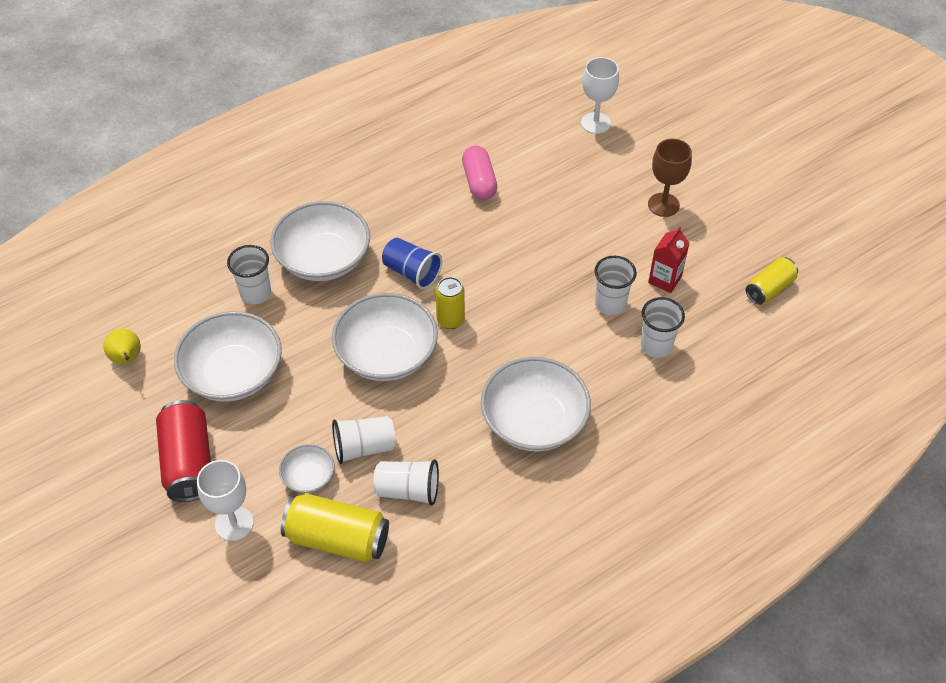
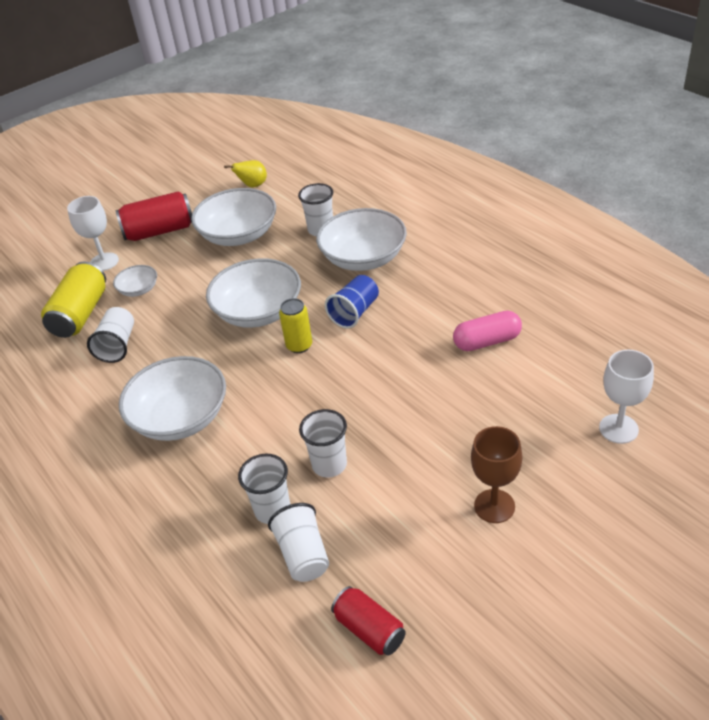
camera: 90 degrees right, 10 degrees down
white cup [332,416,396,464] -> white cup moved to [268,503,329,582]
red carton [648,226,690,293] -> none
yellow can [746,257,798,305] -> red can [331,586,406,656]

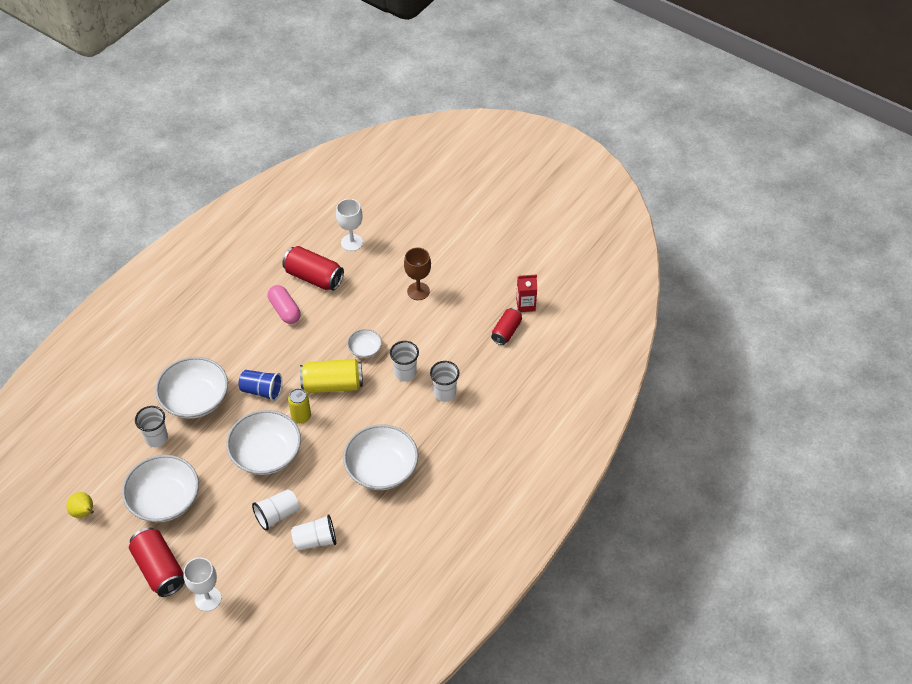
camera: 110 degrees left, 10 degrees up
yellow can [41,262,106,338] -> yellow can moved to [300,359,363,393]
white bowl [113,265,157,297] -> white bowl moved to [347,329,382,358]
white cup [268,503,329,582] -> white cup moved to [252,489,299,531]
none -> red can [282,246,344,291]
none -> red carton [516,274,537,312]

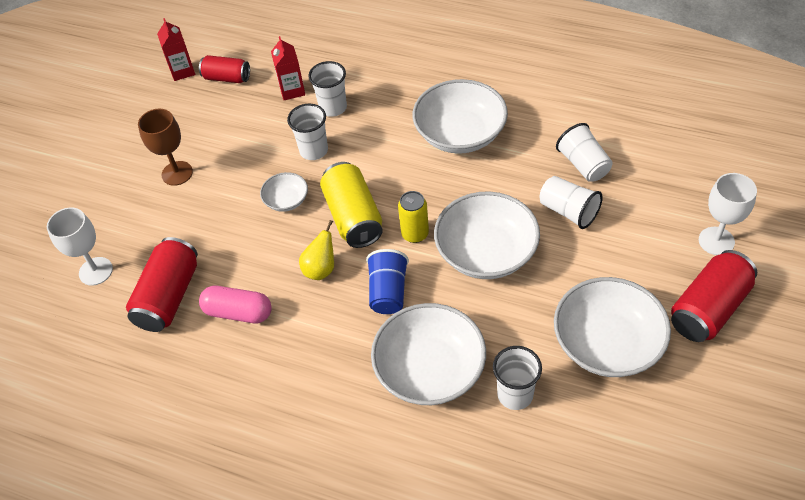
camera: 100 degrees left, 0 degrees up
yellow pear [66,492,94,518] -> yellow pear moved to [299,220,334,280]
pink capsule [268,285,301,324] -> pink capsule turned 60 degrees clockwise [199,286,272,323]
none -> red carton [271,36,305,100]

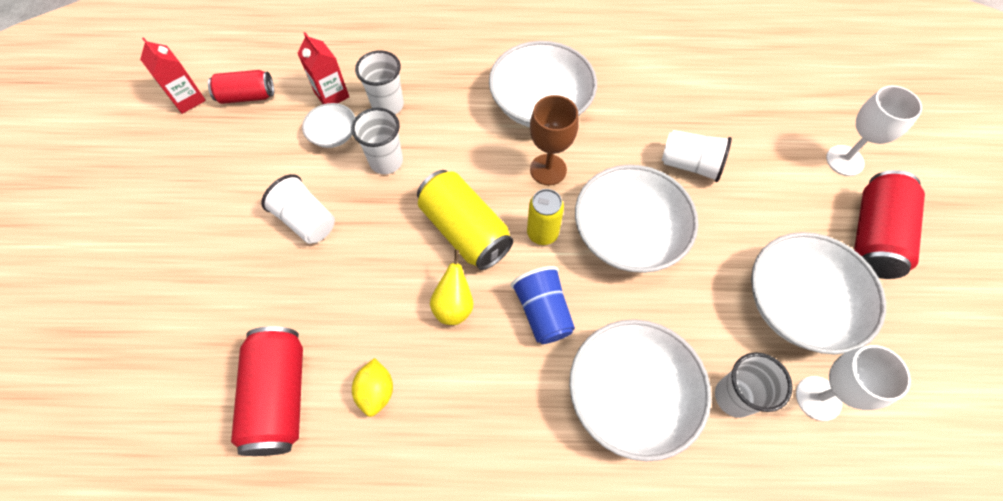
camera: 25 degrees left, 10 degrees up
white goblet [47,207,113,286] -> white goblet moved to [796,345,911,421]
brown goblet [138,109,193,186] -> brown goblet moved to [530,95,578,185]
pink capsule [199,286,272,323] -> yellow lemon [352,358,393,417]
white bowl [260,172,308,212] -> white bowl moved to [302,103,356,148]
white cup [556,123,613,182] -> white cup moved to [261,174,335,244]

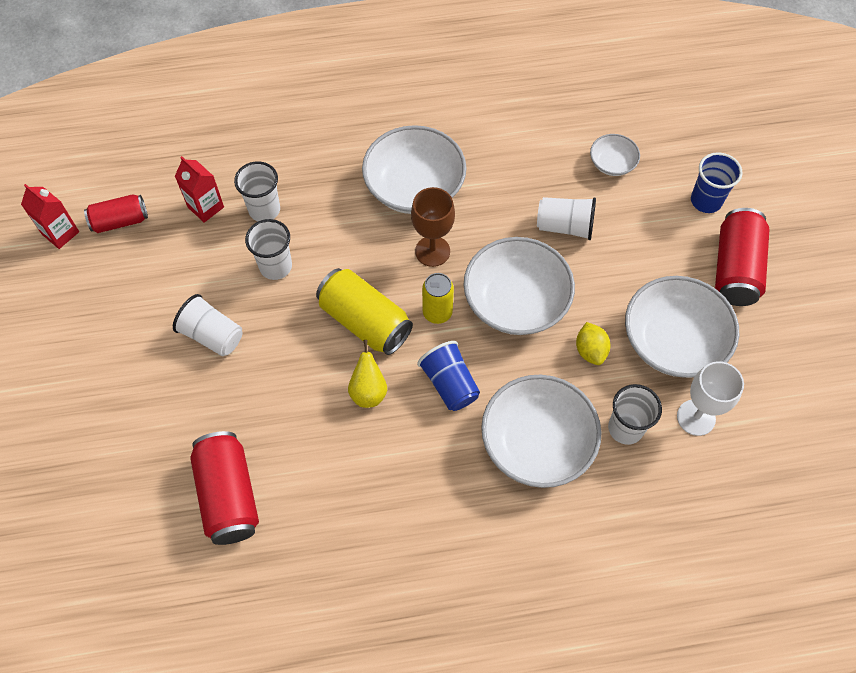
camera: 10 degrees left, 0 degrees up
white bowl [302,103,356,148] -> white bowl moved to [590,134,640,176]
yellow lemon [352,358,393,417] -> yellow lemon moved to [576,322,611,365]
white goblet [826,86,922,176] -> blue cup [691,152,743,213]

